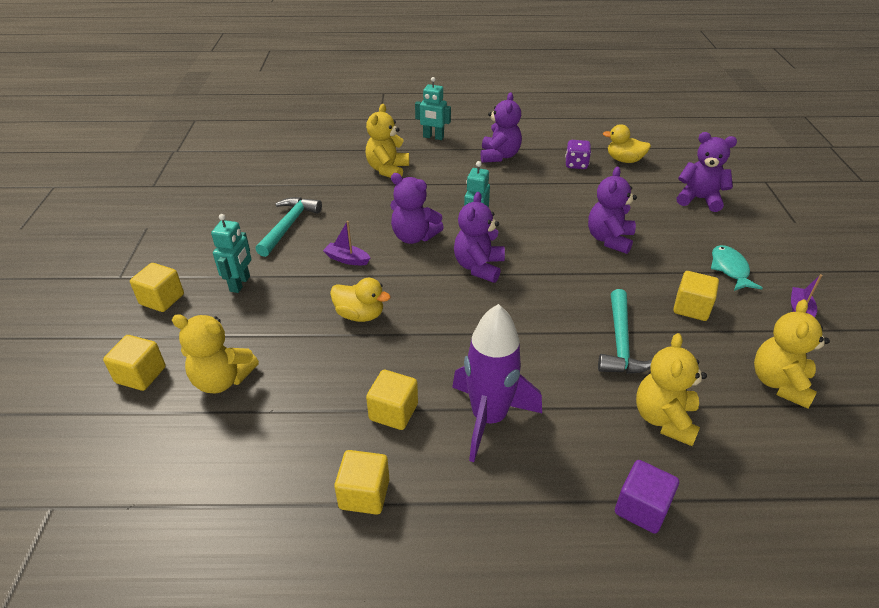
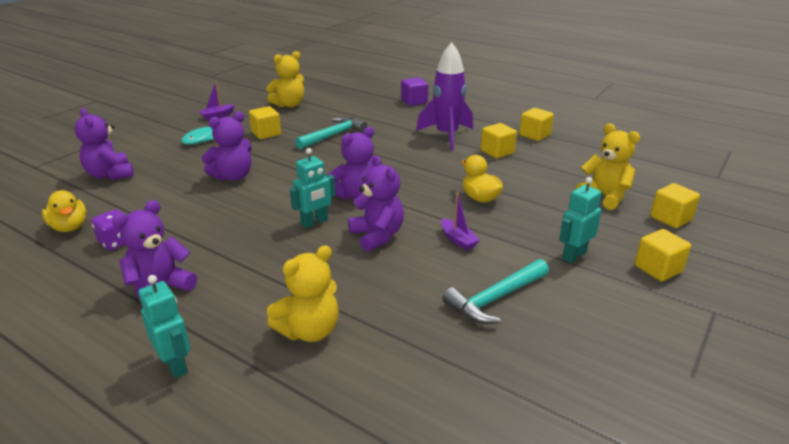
camera: 145 degrees left, 10 degrees down
yellow teddy bear [636,333,707,446] -> none

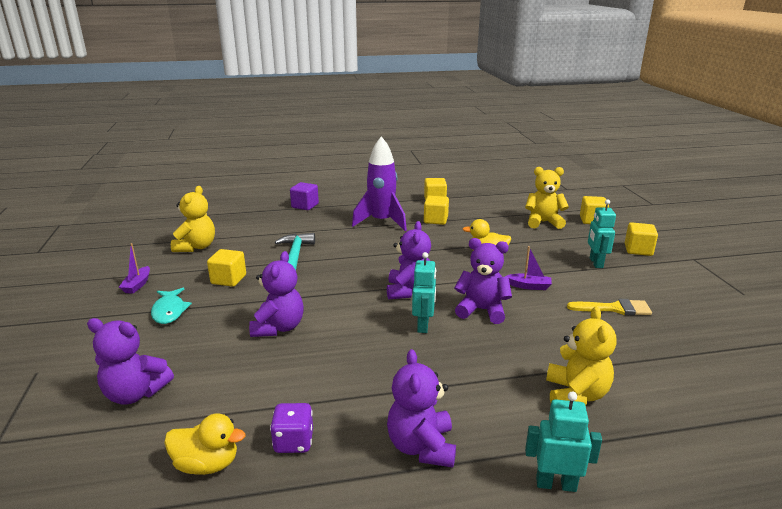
camera: 45 degrees left, 5 degrees down
turquoise hammer [442,259,549,324] -> yellow brush [567,299,652,315]

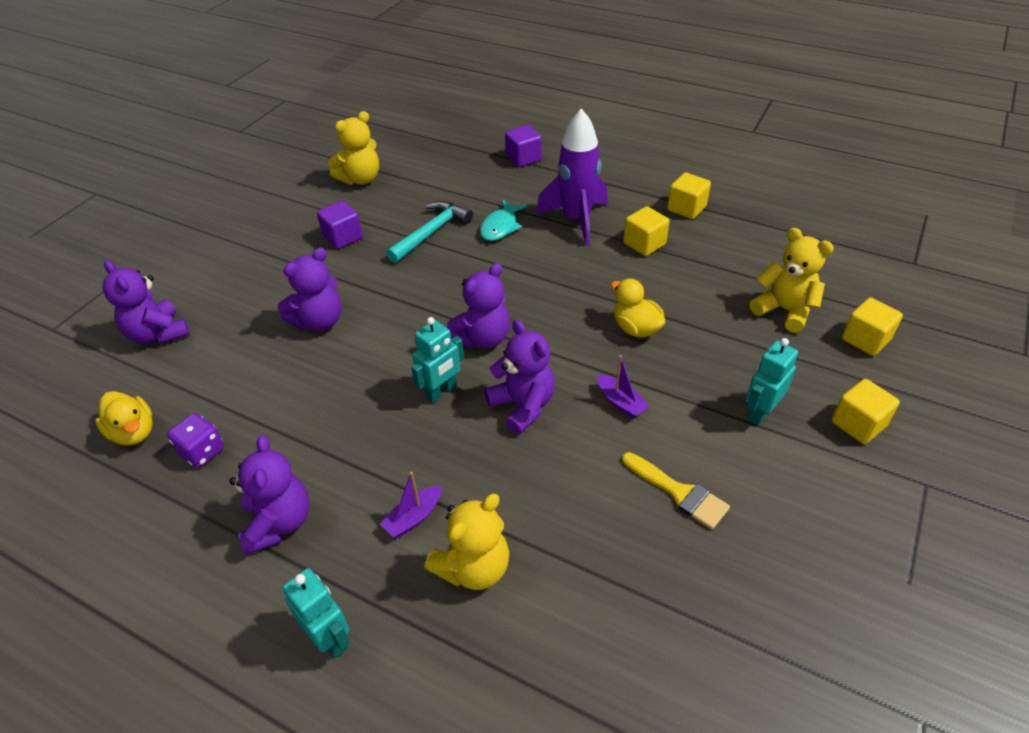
camera: 40 degrees right, 20 degrees up
purple boat [119,243,150,294] -> purple boat moved to [380,472,442,538]
turquoise fish [151,288,192,324] -> turquoise fish moved to [480,200,527,241]
yellow cube [207,249,246,287] -> purple cube [317,201,363,249]
purple teddy bear [387,349,456,468] -> purple teddy bear turned 135 degrees clockwise [229,435,310,555]

